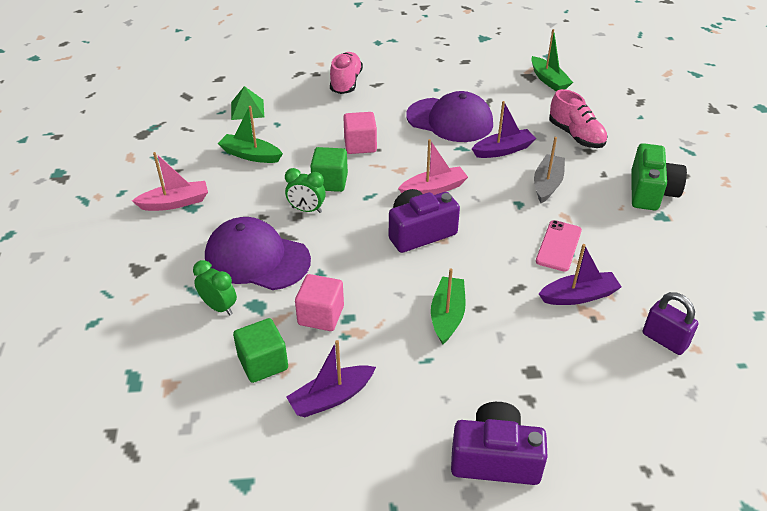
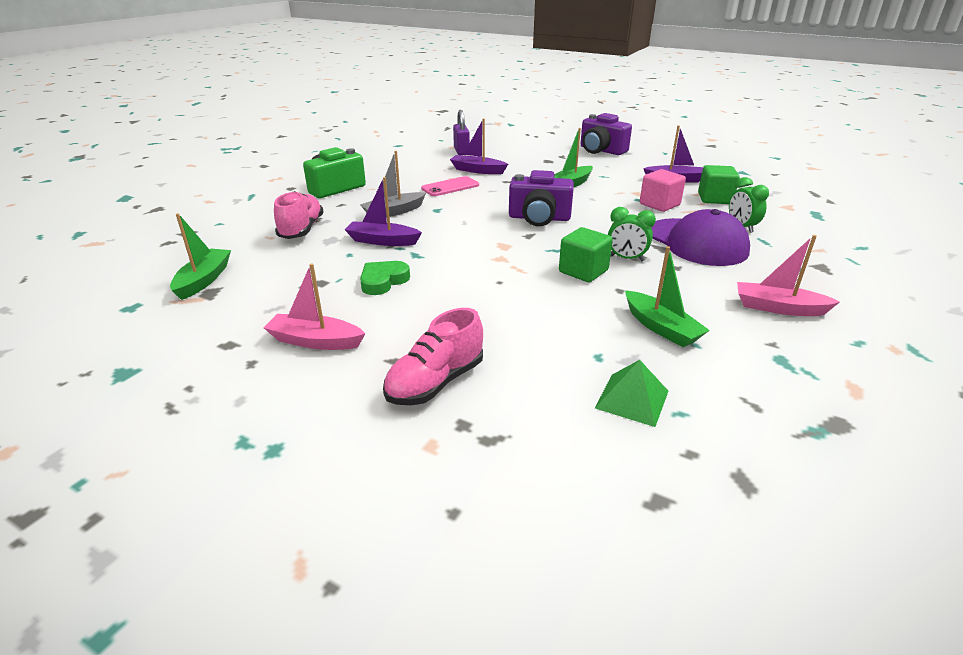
camera: 145 degrees left, 10 degrees down
green clock [285,168,326,213] -> green clock turned 150 degrees clockwise [608,207,656,261]
pink cube [343,112,377,154] -> none
pink boat [398,139,468,195] -> pink boat moved to [264,264,365,350]
purple cap [406,91,493,142] -> green heart [360,261,410,295]

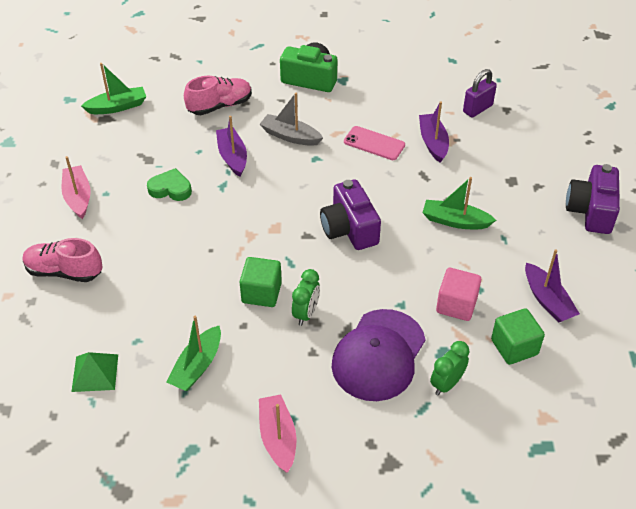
camera: 60 degrees right, 15 degrees up
green clock [608,207,656,261] -> green clock turned 150 degrees counterclockwise [292,269,320,326]

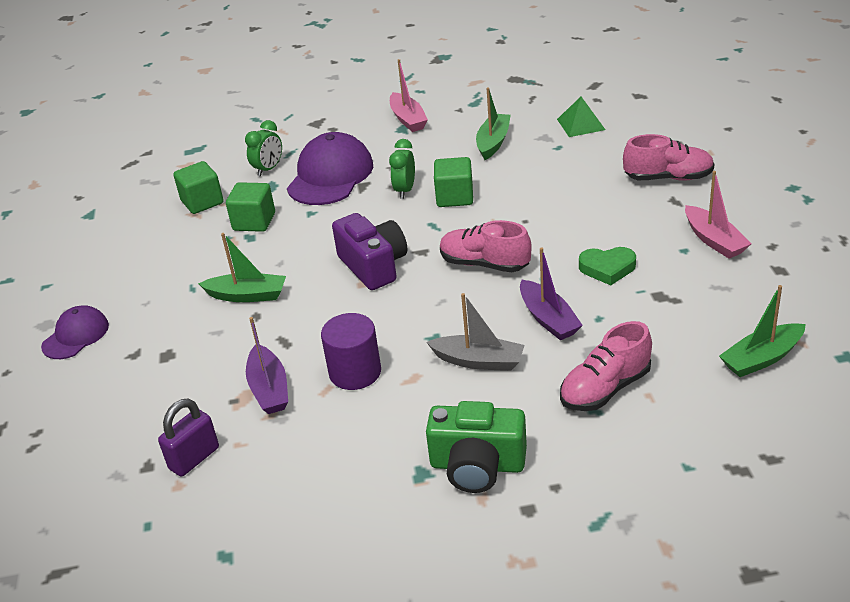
camera: 175 degrees right, 10 degrees down
pink phone [344,126,405,160] -> purple cylinder [321,313,381,390]
pink cube [436,268,481,321] -> green cube [226,182,275,232]
purple boat [525,249,580,323] -> none
purple camera [566,164,620,234] -> purple cap [41,305,109,359]
none -> pink shoe [440,220,532,272]

